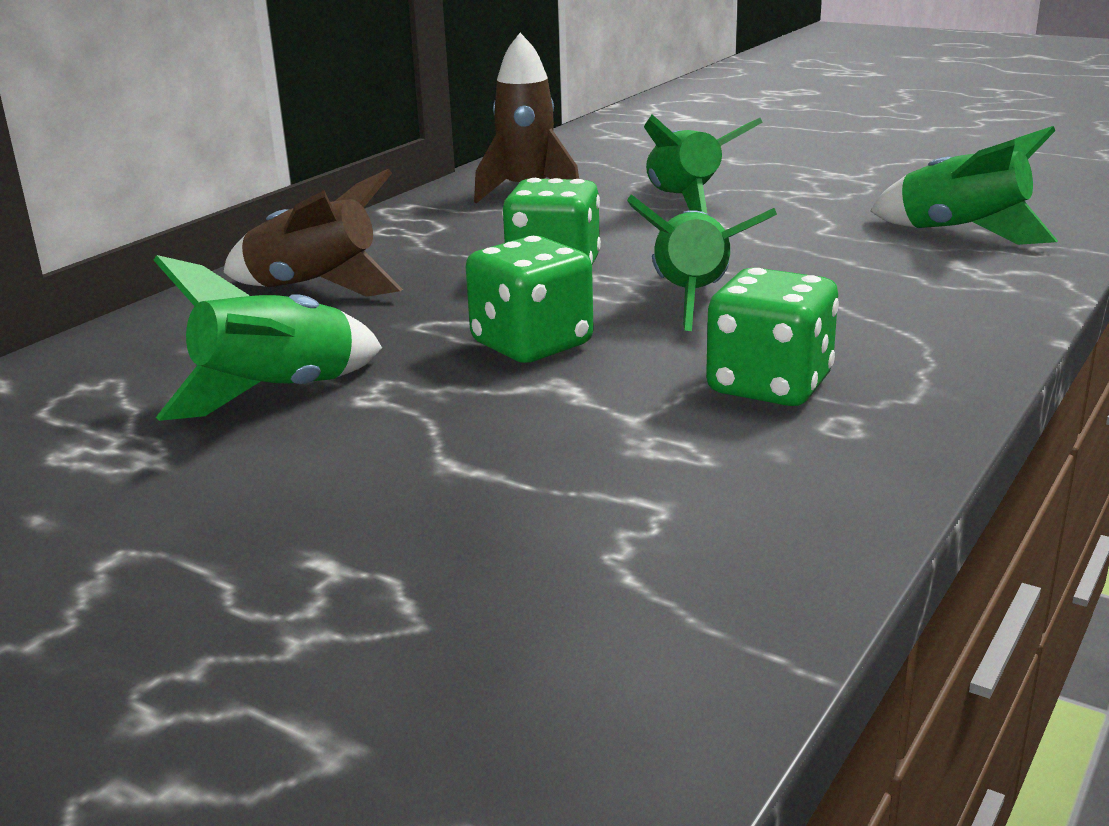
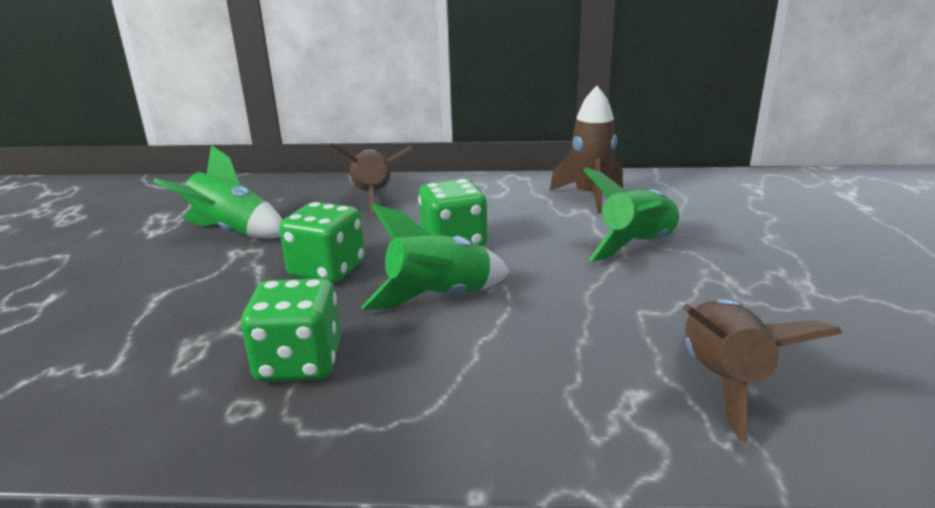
camera: 60 degrees right, 0 degrees up
green rocket [870,126,1058,245] -> brown rocket [682,298,842,443]

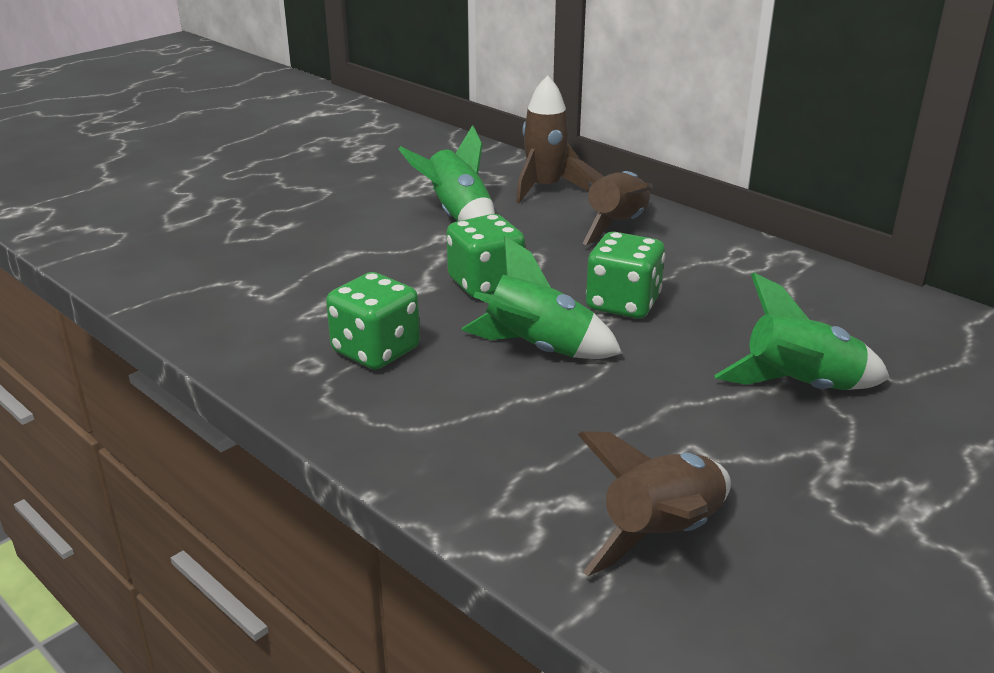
camera: 40 degrees right, 5 degrees up
brown rocket [550,86,623,213] -> brown rocket moved to [516,75,589,203]

